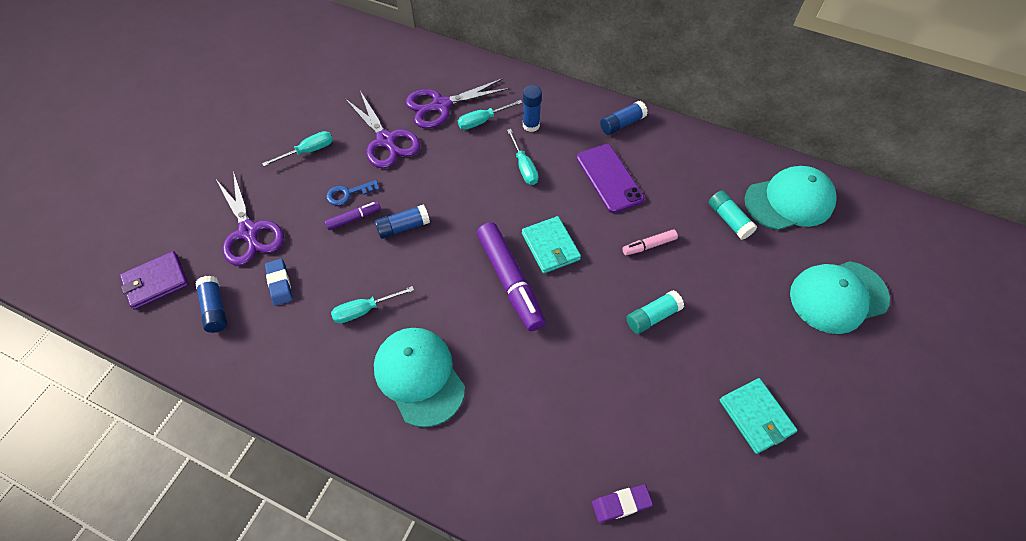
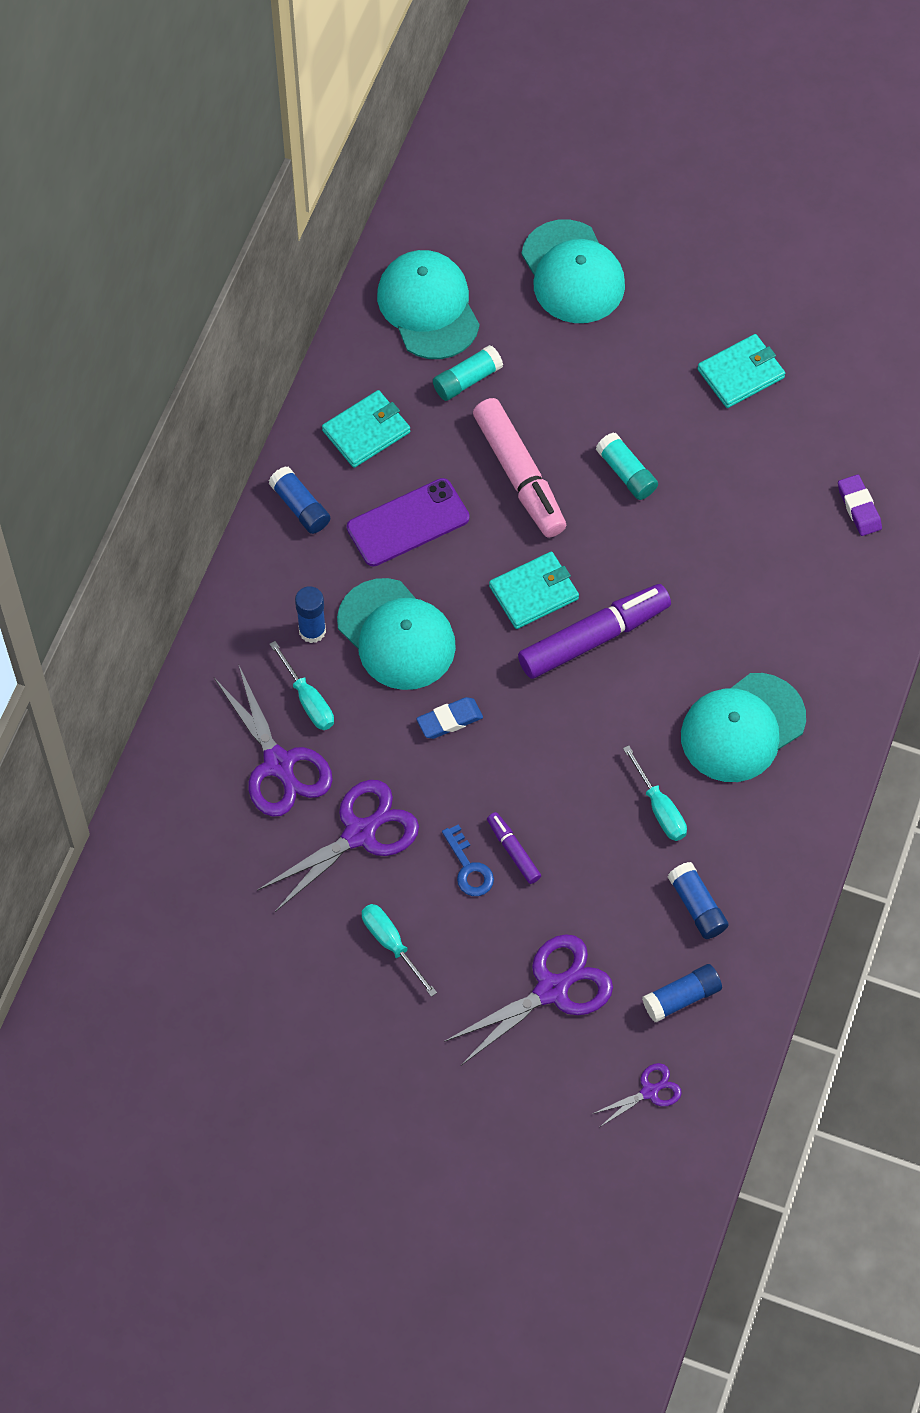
camera: 95 degrees left, 5 degrees up
purple wallet [120,251,189,310] -> purple scissors [592,1063,682,1127]
blue eraser [265,259,292,306] -> blue eraser moved to [416,697,483,739]
blue glue stick [375,204,430,239] -> blue glue stick moved to [667,862,729,939]
turquoise screwdriver [507,129,539,185] -> turquoise cap [337,578,456,690]
pink marker [622,229,678,255] -> pink marker [473,398,566,538], size x2.07
none -> turquoise wallet [322,390,410,468]

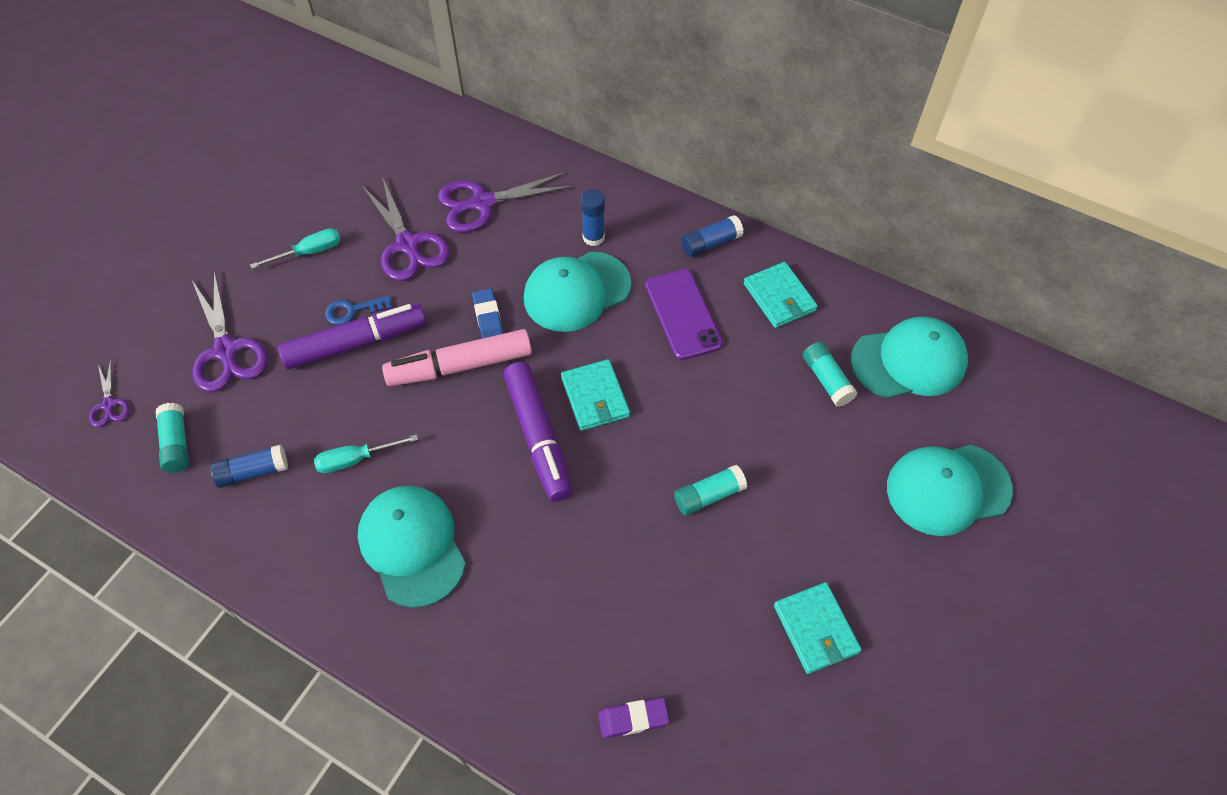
camera: 100 degrees right, 5 degrees down
turquoise screwdriver [270,641,334,730] -> none
pink marker [473,398,566,538] -> pink marker moved to [382,329,532,386]
purple marker [487,812,541,884] -> purple marker [278,303,426,370], size x2.07
blue glue stick [642,964,722,1022] -> turquoise glue stick [156,403,189,473]

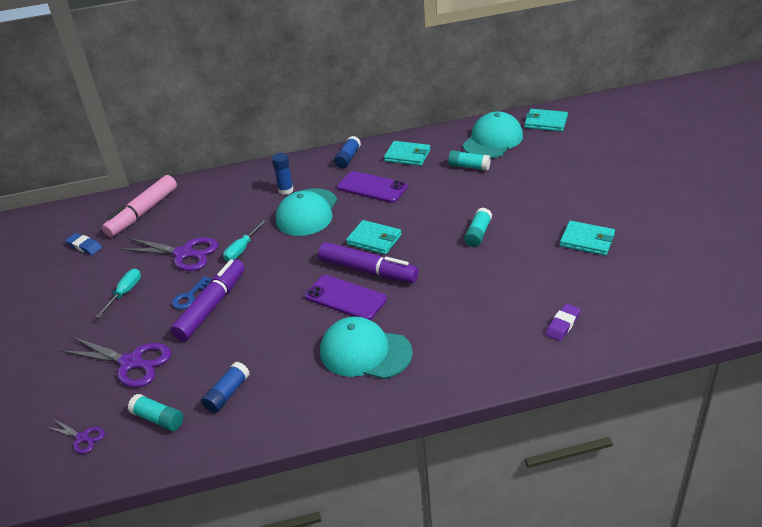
camera: 40 degrees left, 20 degrees down
turquoise screwdriver [314,434,418,473] -> turquoise screwdriver moved to [223,220,266,262]
pink marker [382,329,532,386] -> pink marker moved to [102,175,177,237]
purple scissors [438,172,573,233] -> none
blue eraser [472,288,503,339] -> blue eraser moved to [65,233,102,255]
turquoise cap [887,445,1013,536] -> none
none -> purple phone [305,275,387,320]
none -> turquoise wallet [524,109,568,132]

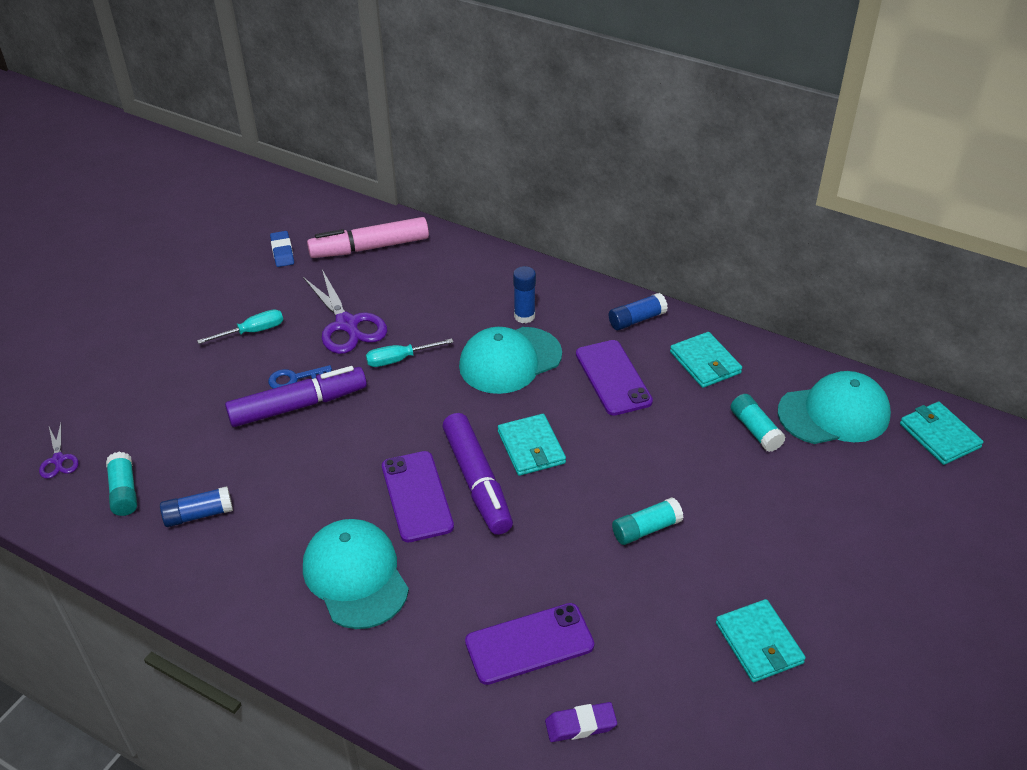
camera: 40 degrees right, 5 degrees up
purple scissors [61,337,171,388] -> none
none -> purple phone [465,603,595,685]

